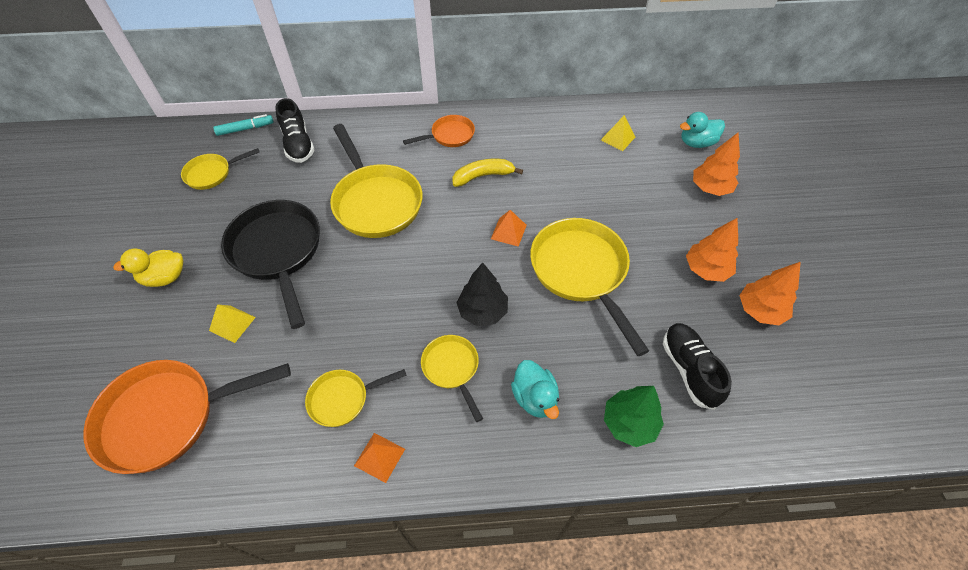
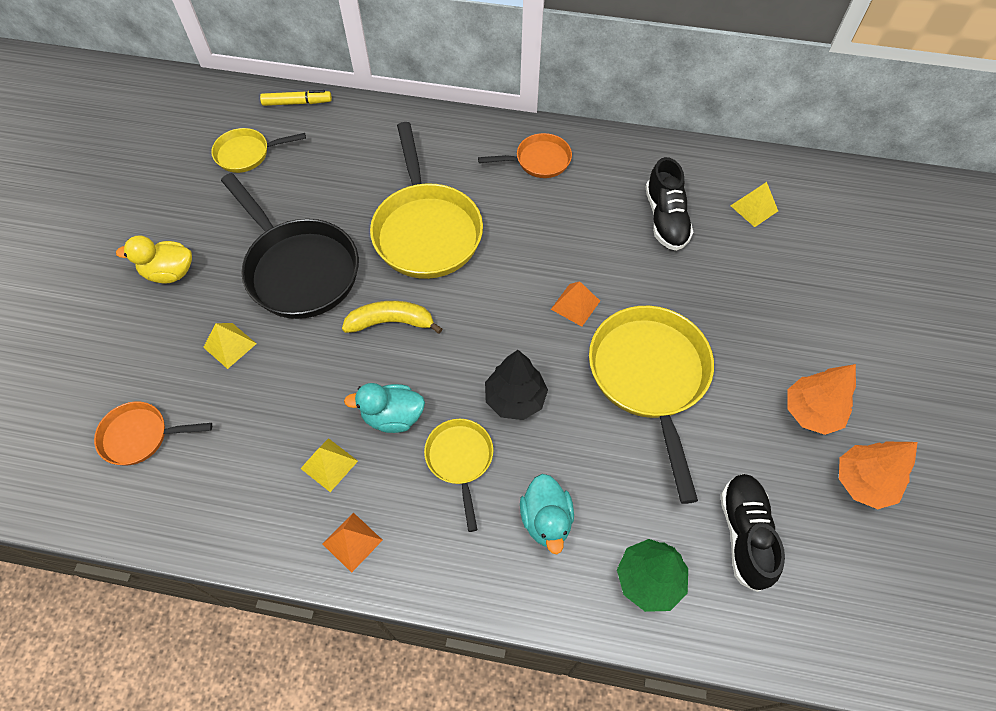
camera: 15 degrees right, 5 degrees up
orange pan [83,360,291,474] -> orange pan [94,401,212,466], size x0.53
turquoise marker [213,114,274,136] -> yellow marker [260,90,332,106]
black pan [221,200,320,329] -> black pan turned 150 degrees clockwise [221,173,359,319]
black shoe [275,98,315,163] -> black shoe moved to [645,157,693,251]
yellow pan [305,369,407,427] -> yellow pyramid [300,438,358,492]
yellow banana [452,159,523,187] -> yellow banana moved to [342,301,442,334]
turquoise duck [680,112,725,148] -> turquoise duck moved to [344,383,425,433]
orange tree [693,132,740,196] -> none

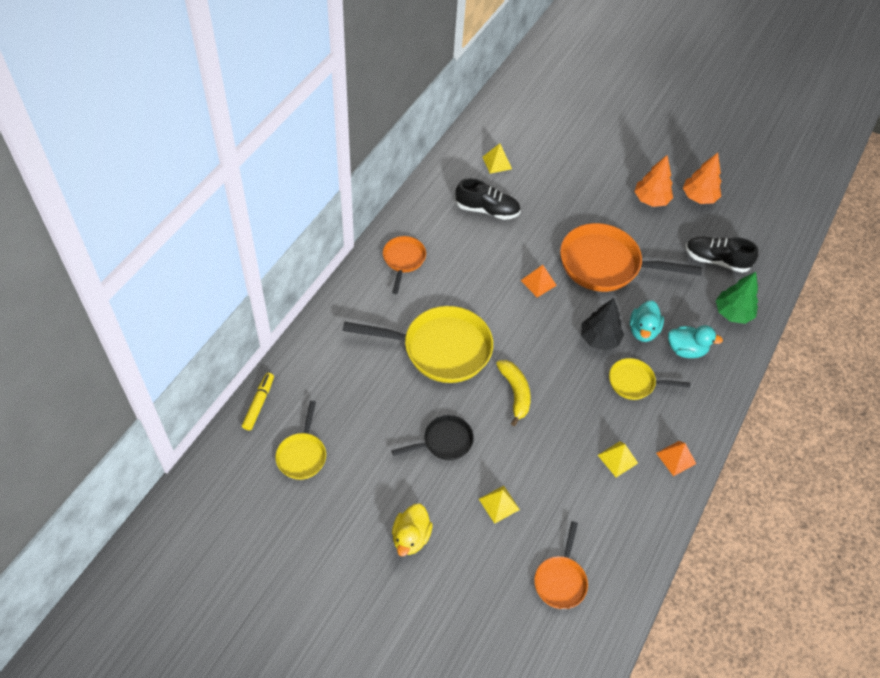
camera: 75 degrees left, 5 degrees down
black pan [221,173,359,319] -> black pan [391,415,474,460], size x0.53
yellow banana [342,301,442,334] -> yellow banana turned 150 degrees clockwise [496,360,531,426]
turquoise duck [344,383,425,433] -> turquoise duck moved to [630,300,664,342]
yellow pan [589,306,714,504] -> orange pan [560,223,702,292]

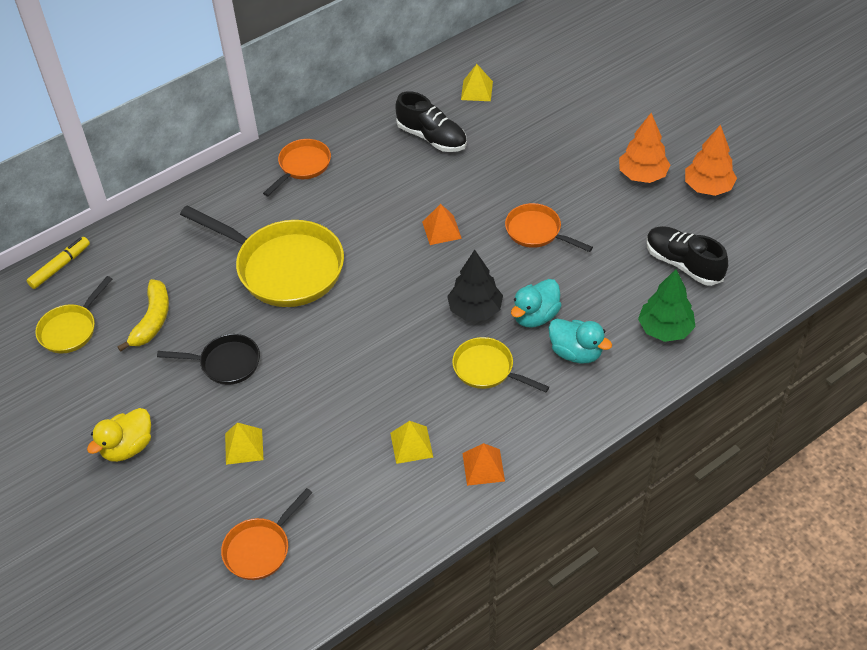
camera: 30 degrees right, 5 degrees down
yellow banana [496,360,531,426] -> yellow banana moved to [117,279,169,352]
orange pan [560,223,702,292] -> orange pan [505,203,593,252], size x0.53

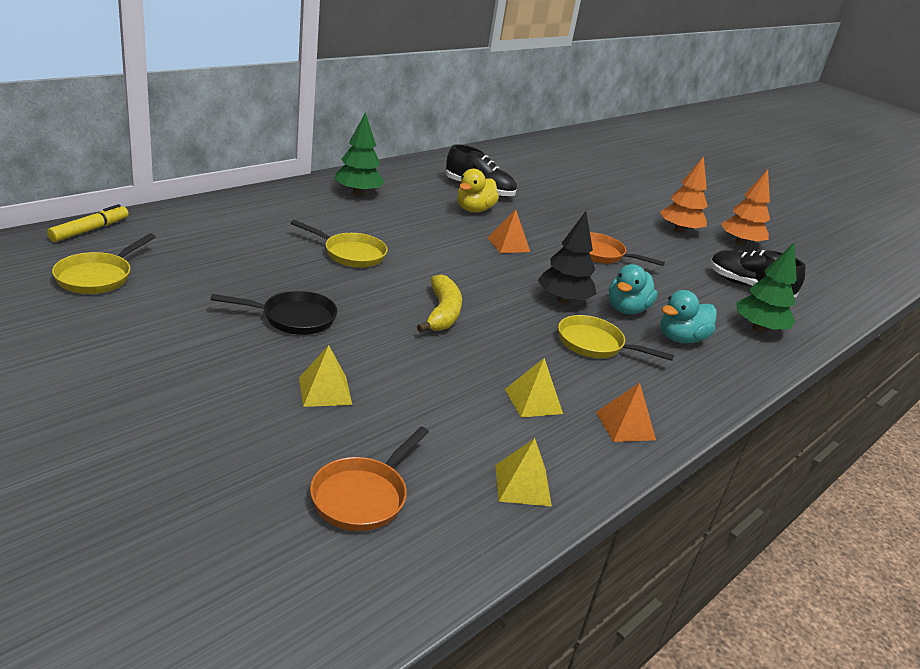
camera: 15 degrees left, 20 degrees down
yellow duck [87,408,151,462] -> yellow duck moved to [457,169,499,213]
yellow banana [117,279,169,352] -> yellow banana moved to [417,275,462,332]
yellow pan [180,206,344,307] -> yellow pan [291,220,388,268], size x0.53
orange pan [263,139,331,196] -> green tree [335,112,385,196]
yellow pyramid [461,64,493,101] -> yellow pyramid moved to [495,438,552,507]
turquoise duck [549,319,612,364] -> turquoise duck turned 120 degrees clockwise [660,290,717,343]

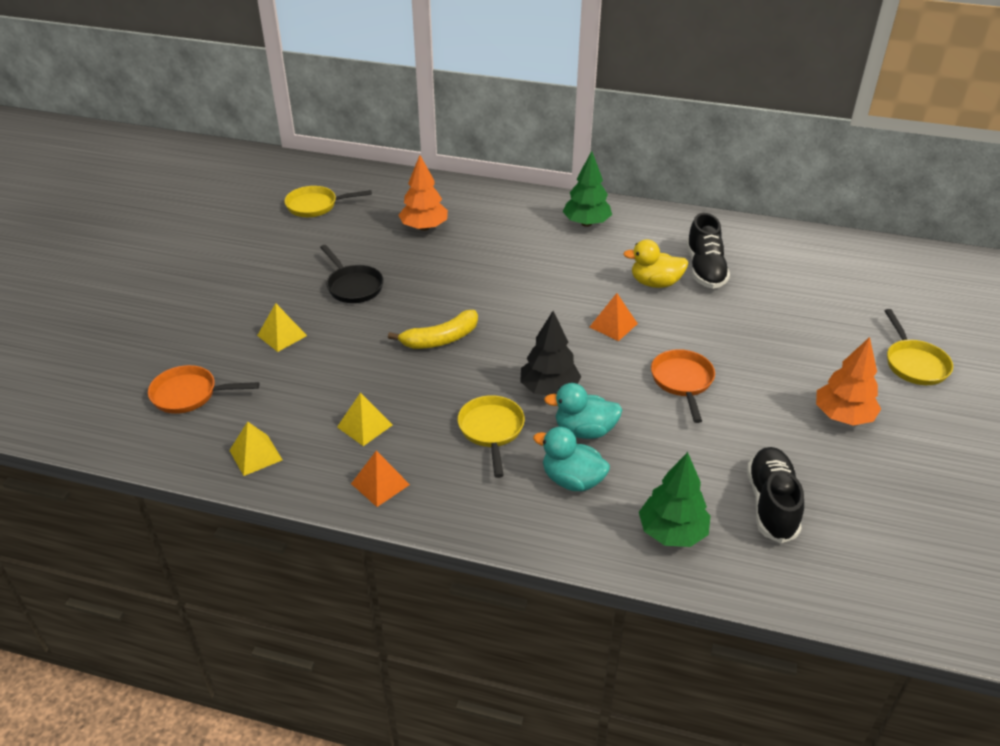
camera: 65 degrees right, 10 degrees up
yellow marker [47,204,129,242] -> none
yellow pan [291,220,388,268] -> yellow pan moved to [885,309,953,385]
orange tree [721,169,770,246] -> orange tree moved to [398,155,448,231]

